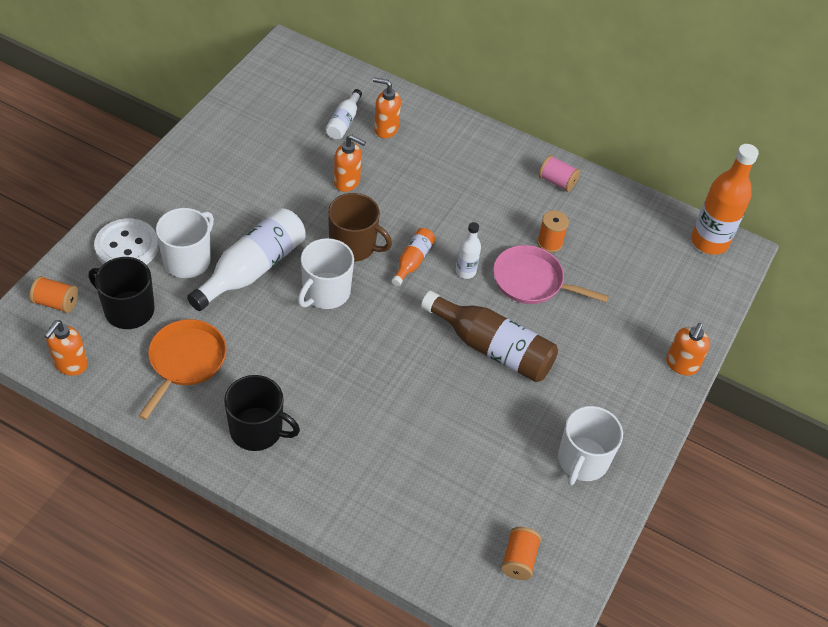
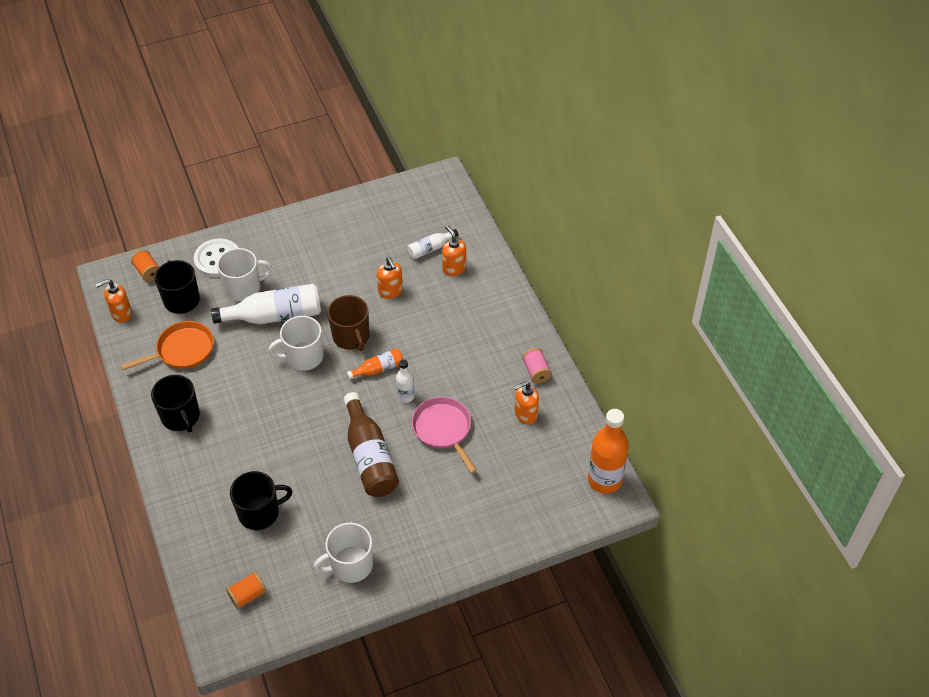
camera: 45 degrees right, 0 degrees up
orange spool [537,210,569,253] -> none
orange soap dispenser [666,323,710,376] -> orange soap dispenser moved to [513,381,539,425]
none -> black mug [230,471,292,530]

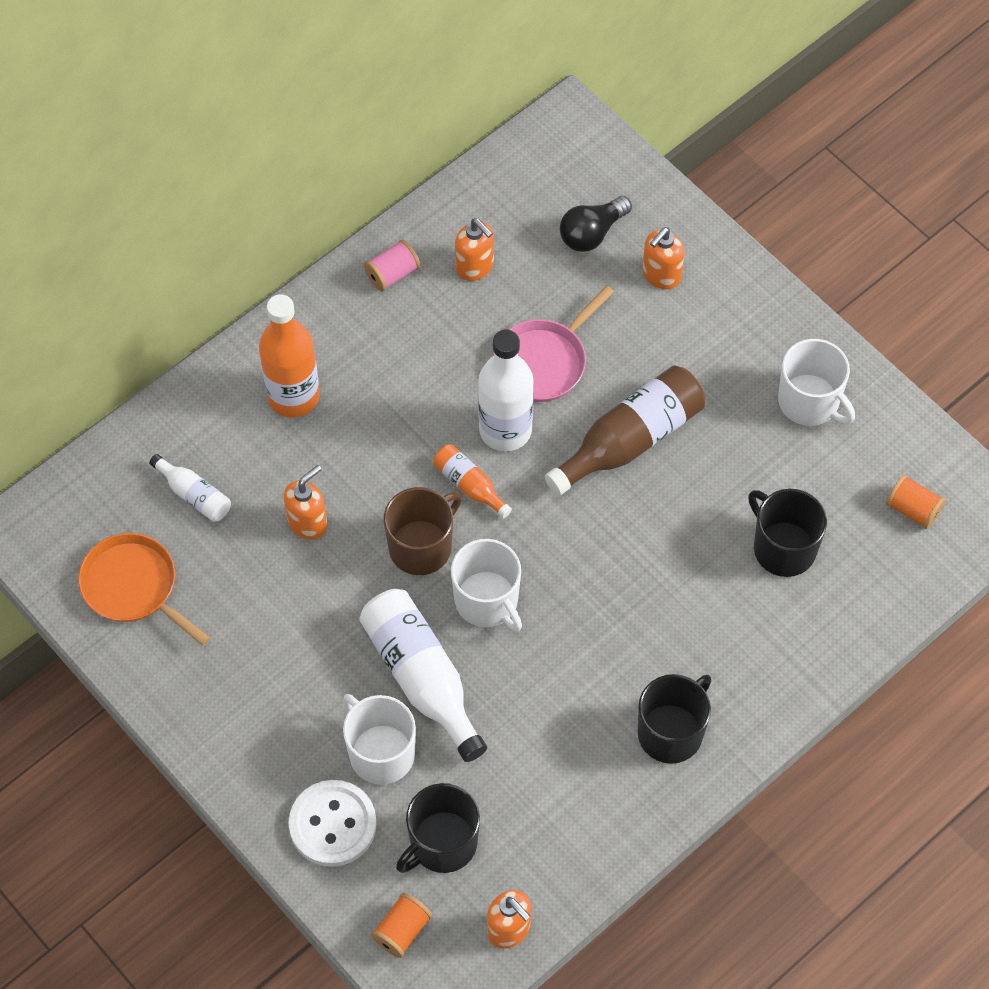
camera: 110 degrees left, 10 degrees up
orange pan [121,321,214,370] -> orange pan moved to [78,533,211,646]
white bottle [396,359,415,403] -> white bottle [478,329,534,452], size x1.92
orange soap dispenser [442,225,466,276] -> orange soap dispenser moved to [642,227,685,289]
orange bottle [588,409,629,494] -> orange bottle moved to [259,294,320,418]
none -> black light bulb [560,196,632,252]

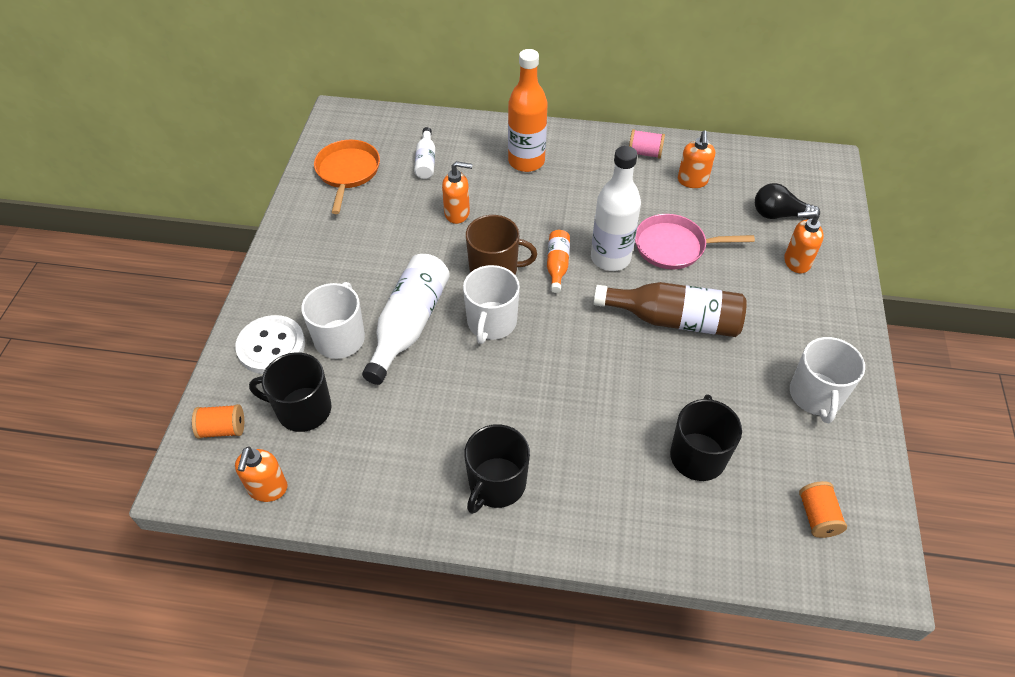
camera: 50 degrees right, 10 degrees down
black mug [638,674,711,764] -> black mug turned 120 degrees clockwise [464,424,530,514]

